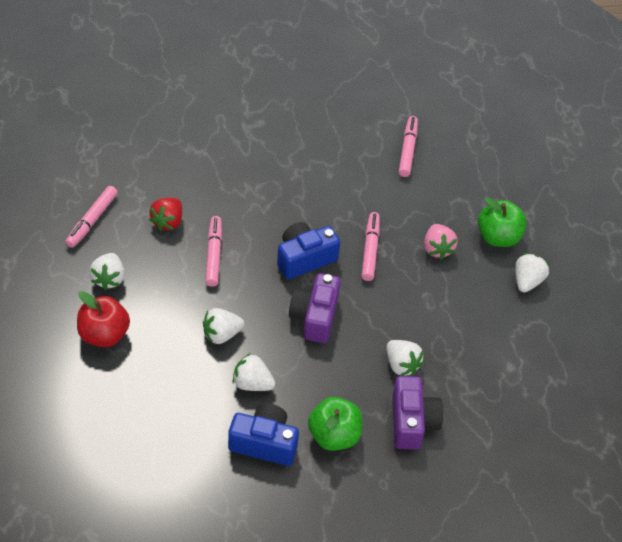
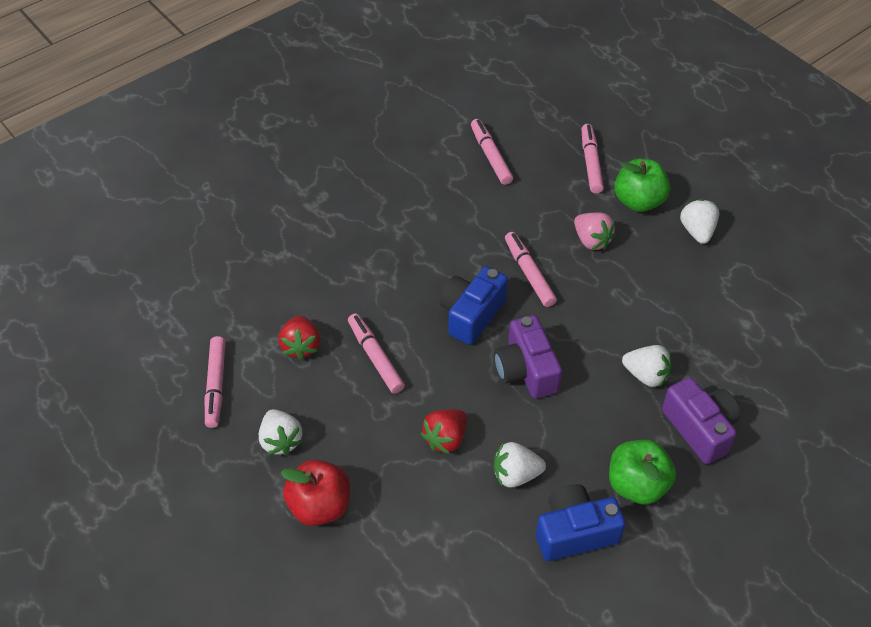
camera: 25 degrees left, 0 degrees up
white strawberry [203,308,244,344] -> red strawberry [421,409,467,454]
none -> pink marker [581,124,604,194]

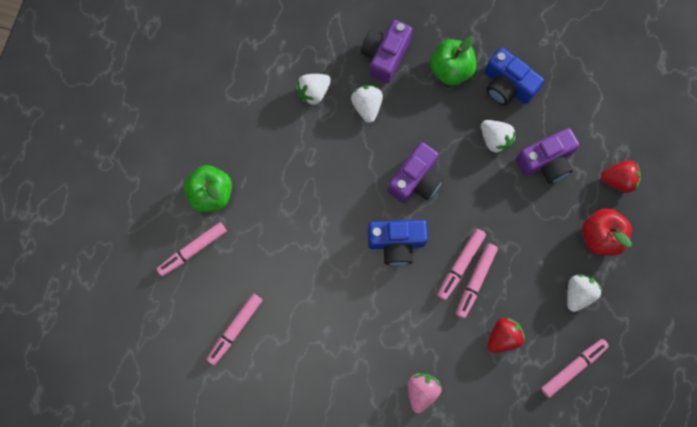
camera: 125 degrees left, 25 degrees up
red strawberry [421,409,467,454] -> red strawberry moved to [601,160,641,193]
pink marker [505,232,557,307] -> pink marker moved to [437,229,486,300]
pink strawberry [574,212,616,250] -> pink strawberry moved to [408,373,442,413]
white strawberry [680,199,719,244] -> white strawberry moved to [295,74,331,106]
none -> purple camera [516,128,580,184]

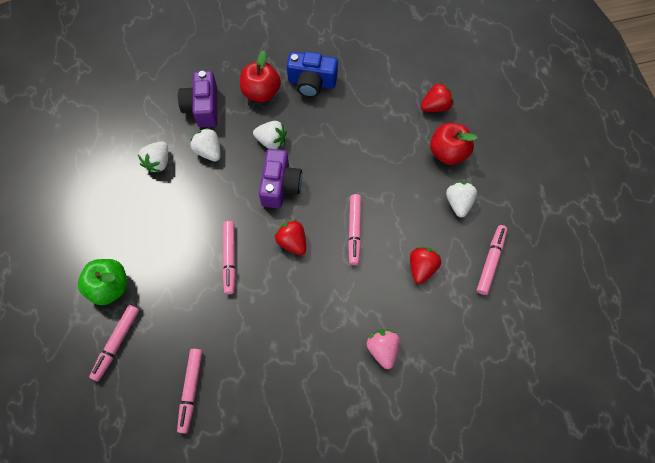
camera: 30 degrees left, 10 degrees down
blue camera [368,220,428,266] -> red strawberry [274,220,306,255]
green apple [430,36,476,85] -> red apple [240,51,281,102]
pink marker [456,243,498,318] -> pink marker moved to [222,221,236,294]
white strawberry [481,120,516,154] -> white strawberry moved to [253,121,287,149]
purple camera [516,128,580,184] -> none

